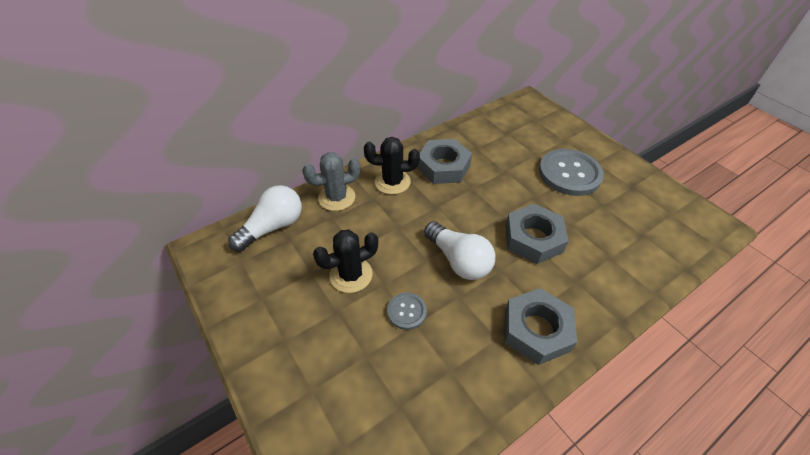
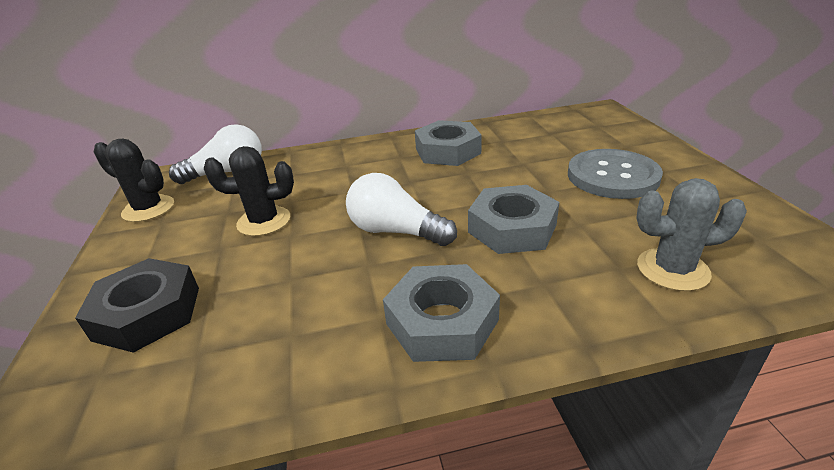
camera: 25 degrees right, 15 degrees down
grey cactus [302,152,361,211] -> grey cactus moved to [636,178,747,291]
black cactus [364,137,420,195] -> black cactus moved to [94,139,174,222]
grey button [387,293,427,330] -> none
white light bulb [424,221,495,280] -> white light bulb turned 135 degrees clockwise [346,173,457,246]
none -> black nut [75,258,199,353]

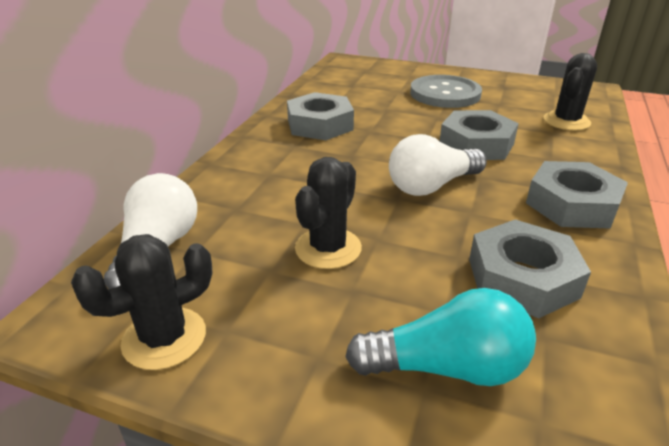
camera: 60 degrees left, 0 degrees up
black nut [75,258,199,353] -> turquoise light bulb [345,288,536,386]
grey cactus [636,178,747,291] -> black cactus [543,53,597,131]
none -> grey nut [469,219,591,318]

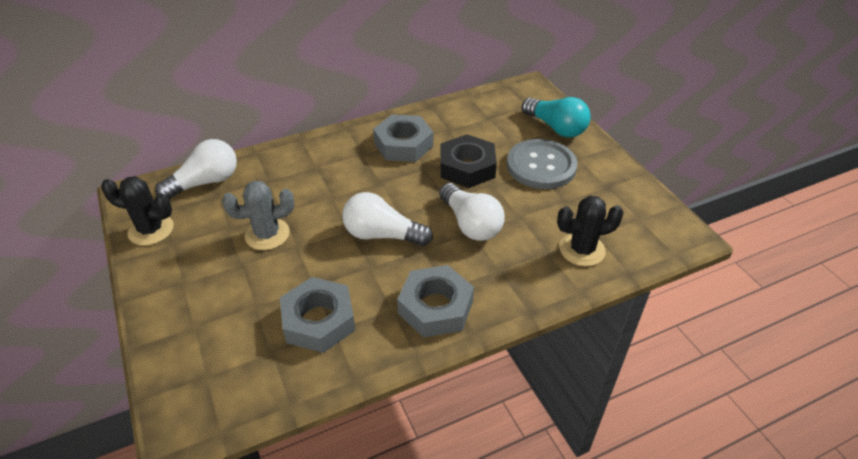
camera: 45 degrees right, 10 degrees up
black cactus [295,157,362,269] -> grey cactus [222,181,294,250]
turquoise light bulb [345,288,536,386] -> turquoise light bulb moved to [522,97,591,138]
grey nut [440,110,519,160] -> white light bulb [439,183,505,241]
none -> black nut [440,134,497,188]

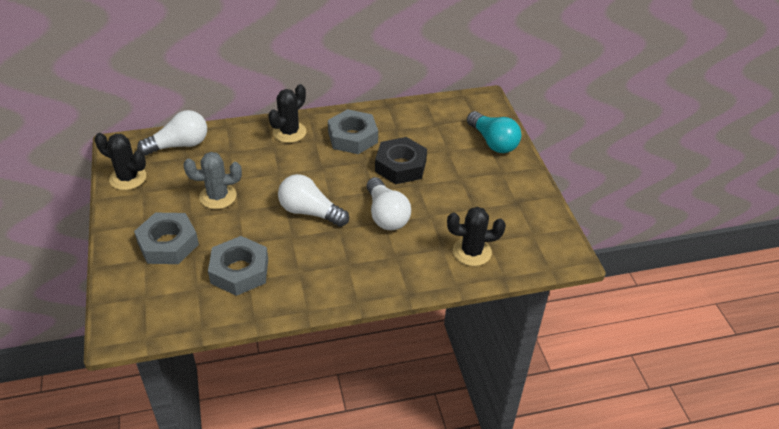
camera: 10 degrees right, 0 degrees up
grey nut [397,265,474,337] -> grey nut moved to [134,213,199,264]
grey button [507,139,578,189] -> none
none -> black cactus [268,84,307,143]

